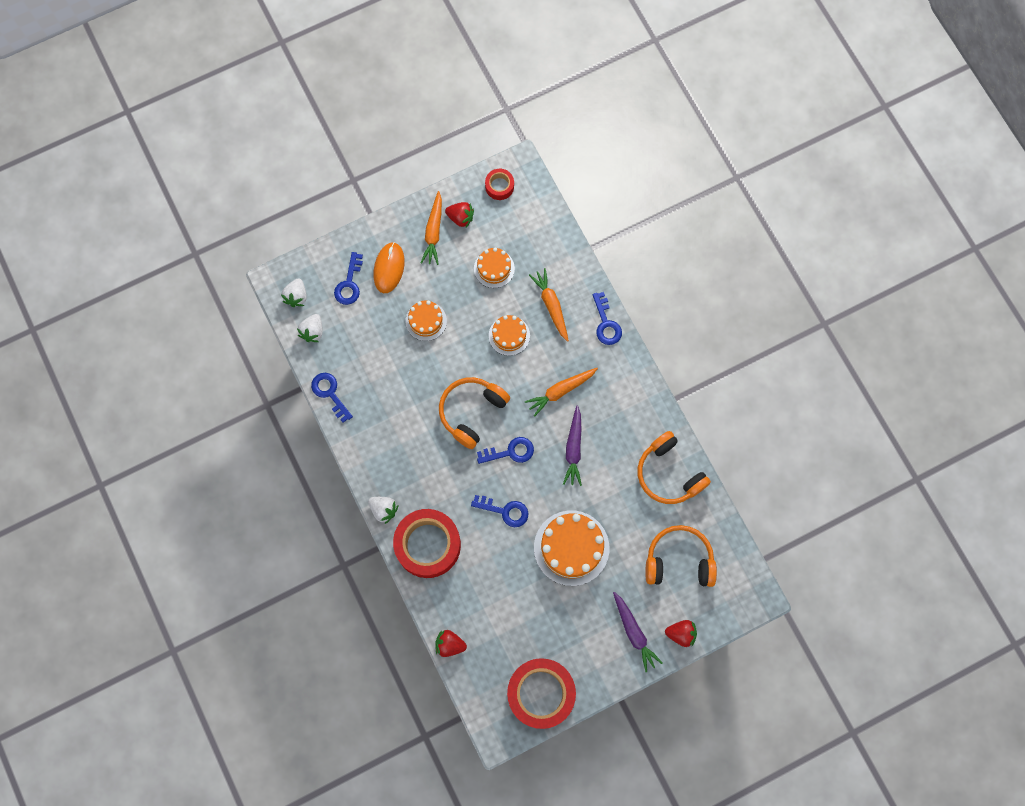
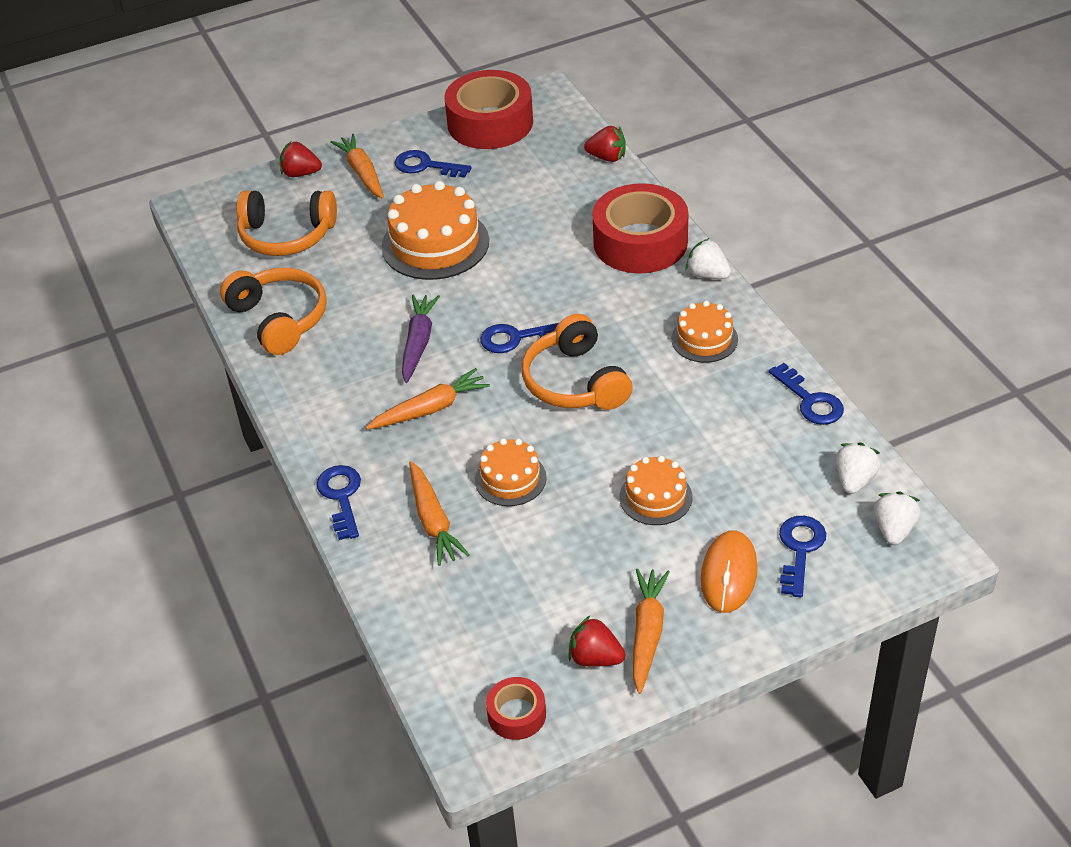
camera: 175 degrees left, 30 degrees down
orange headphones [439,377,510,449] -> orange headphones turned 120 degrees clockwise [522,314,633,410]
blue key [471,495,528,527] -> blue key moved to [395,150,472,178]
orange cake [474,247,515,288] -> orange cake moved to [671,301,738,363]
purple carrot [613,592,663,672] -> orange carrot [330,134,384,199]

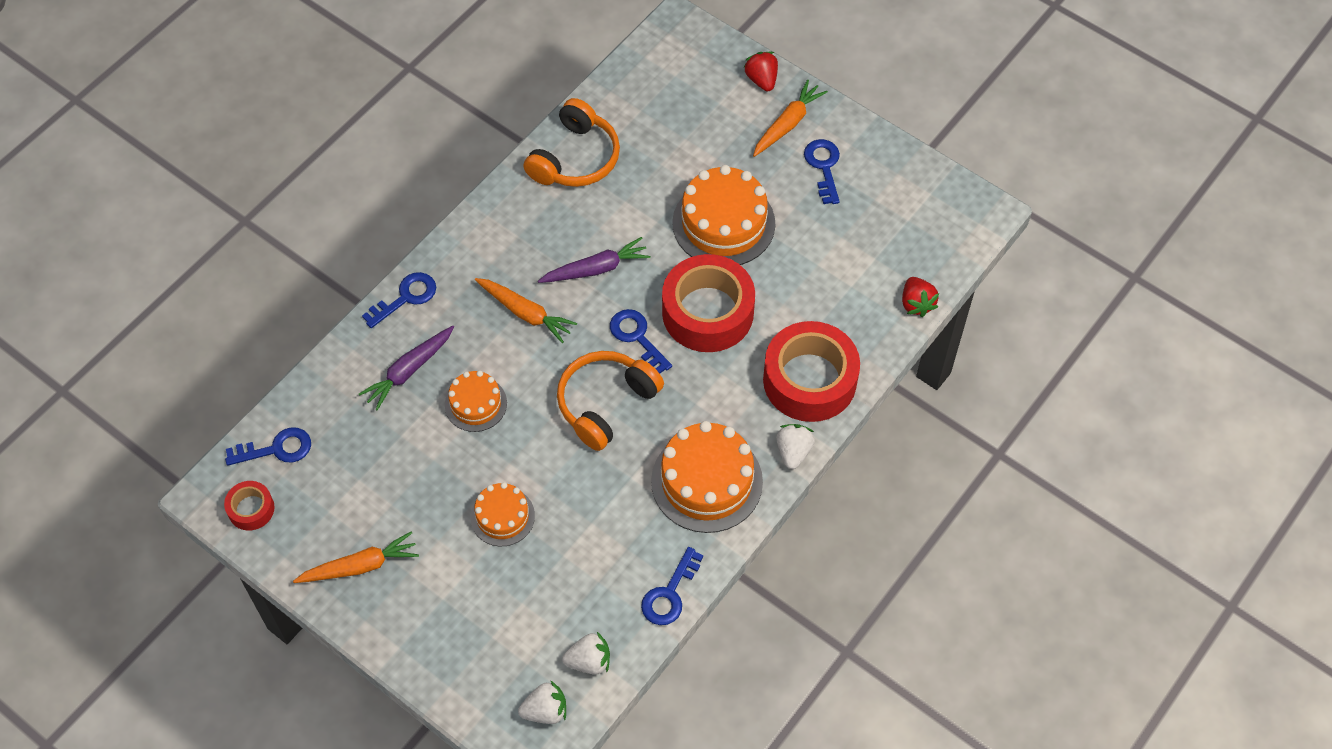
camera: 60 degrees right, 15 degrees up
orange headphones [236,191,337,256] -> none
orange carrot [409,461,470,566] -> purple carrot [359,326,454,410]
red tape [444,70,533,149] -> red tape moved to [662,254,755,352]
red strawberry [568,616,625,667] -> none
orange cake [671,301,738,363] -> orange cake [651,421,763,533], size x1.75
orange mouse [701,530,758,613] -> none
blue key [779,516,826,597] -> blue key moved to [225,427,311,466]

